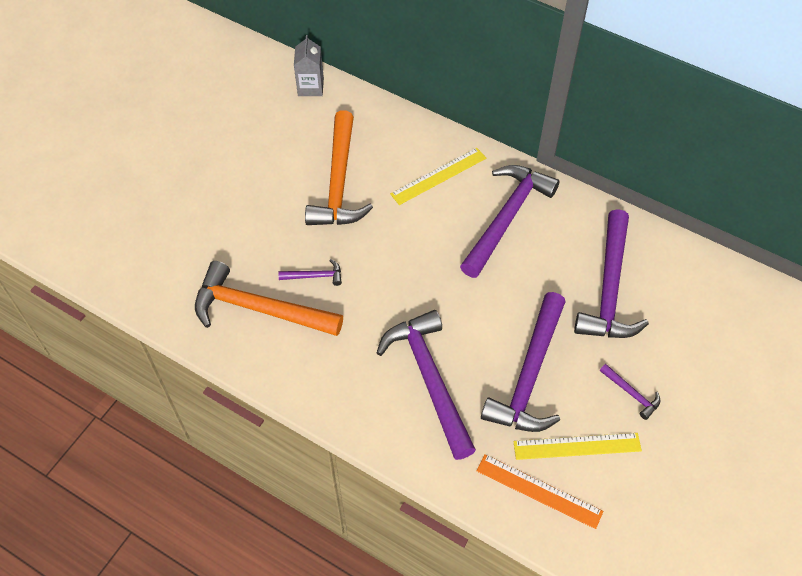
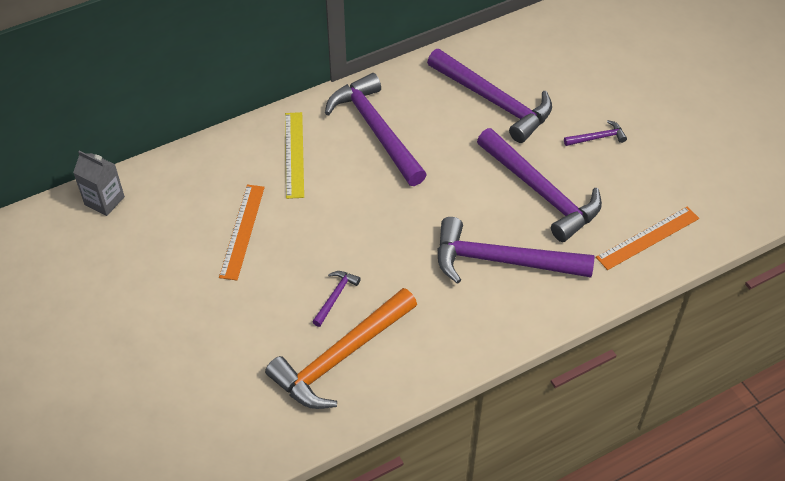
camera: 60 degrees left, 5 degrees down
orange hammer [305,110,373,225] -> orange ruler [219,185,265,280]
yellow ruler [513,433,642,460] -> none

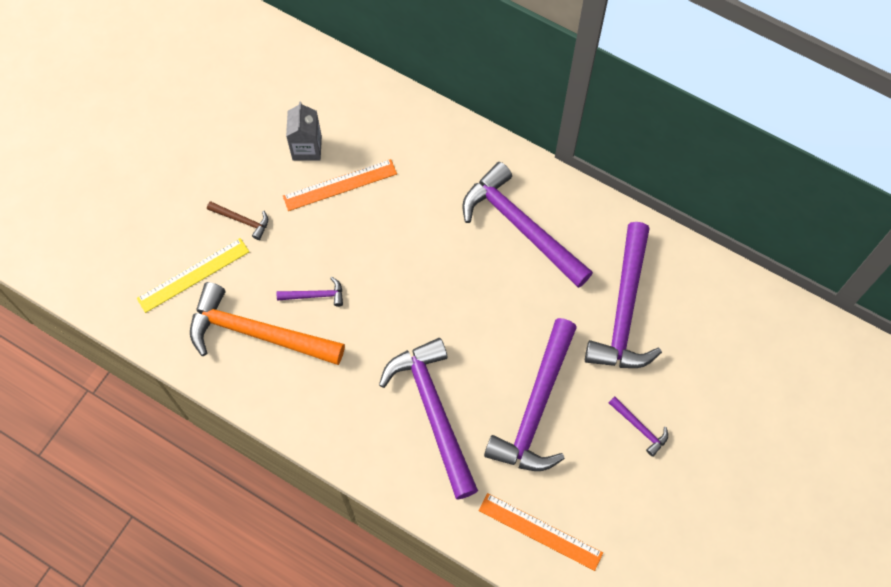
camera: 60 degrees right, 15 degrees up
grey carton [73,150,125,216] -> grey carton moved to [286,101,322,161]
yellow ruler [285,112,304,199] -> yellow ruler moved to [137,238,249,313]
purple hammer [325,73,427,186] -> purple hammer turned 75 degrees counterclockwise [462,162,593,288]
none -> brown hammer [207,201,268,240]

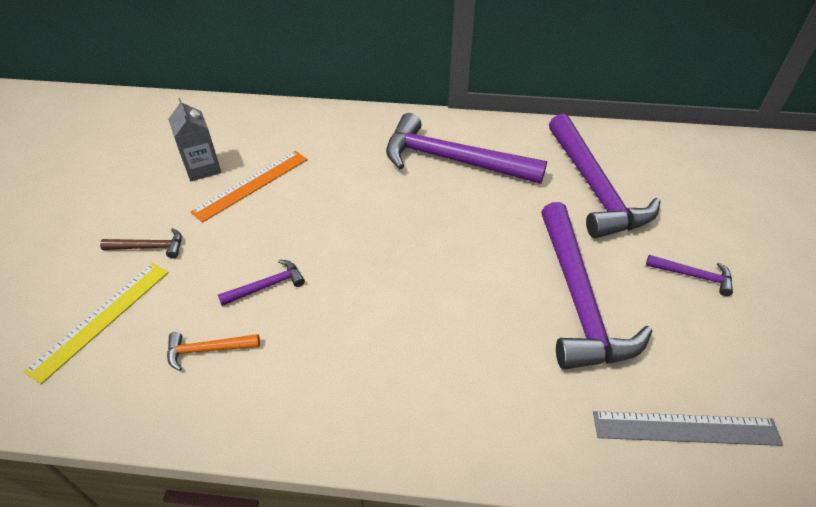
camera: 25 degrees left, 20 degrees down
orange hammer [190,282,345,365] -> orange hammer [167,332,260,371], size x0.43
purple hammer [379,338,478,500] -> none
orange ruler [478,493,603,571] -> grey ruler [593,411,783,446]

